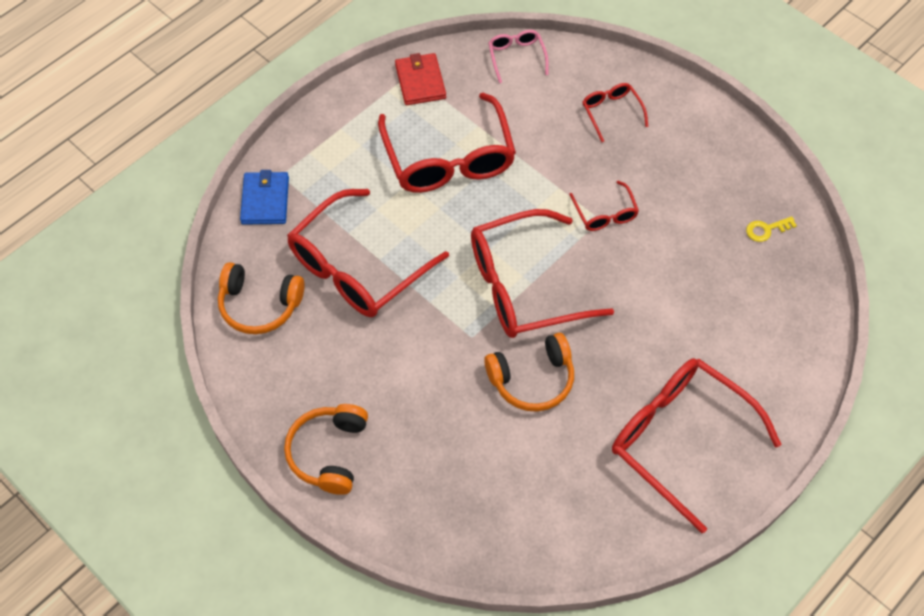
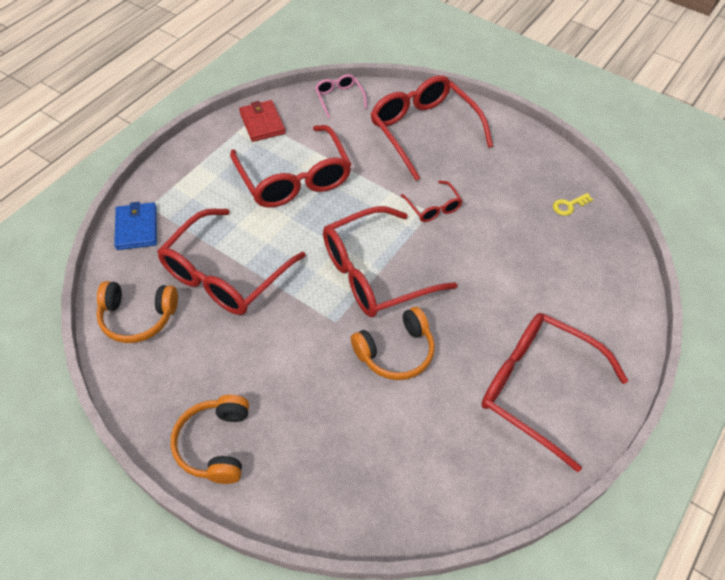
camera: 10 degrees left, 5 degrees down
red glasses [583,83,648,142] -> red glasses [371,75,493,181], size x2.15

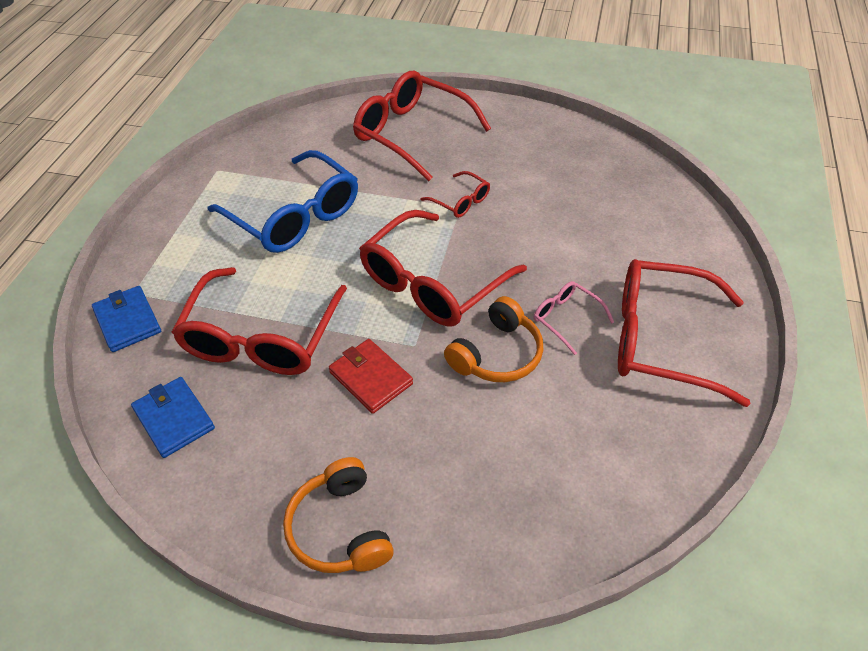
camera: 20 degrees left, 5 degrees down
orange headphones [97,281,178,343] -> blue wallet [131,377,215,458]
red glasses [230,125,352,207] -> blue glasses [208,150,358,253]
red wallet [239,100,286,142] -> red wallet moved to [329,339,413,414]
pink glasses [315,74,367,118] -> pink glasses moved to [534,281,614,355]
yellow key [553,193,593,216] -> none

